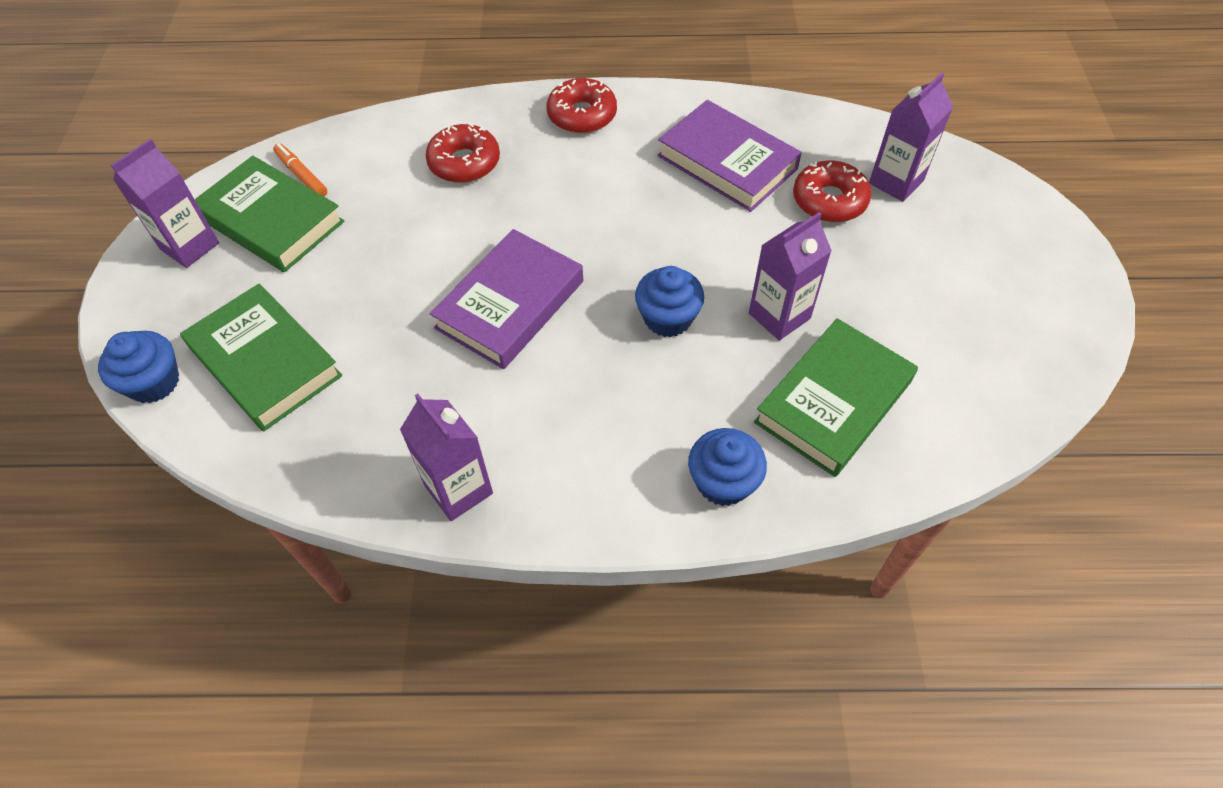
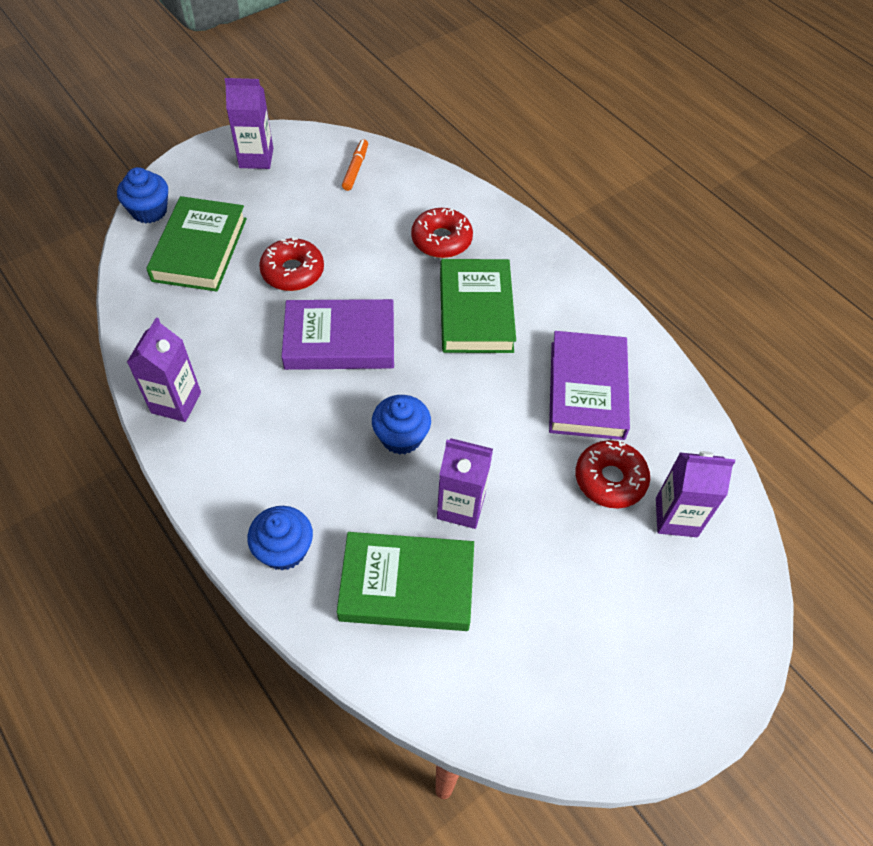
camera: 50 degrees right, 0 degrees up
green book [195,156,344,272] -> green book moved to [440,259,516,353]
red donut [546,78,617,134] -> red donut moved to [259,237,324,291]

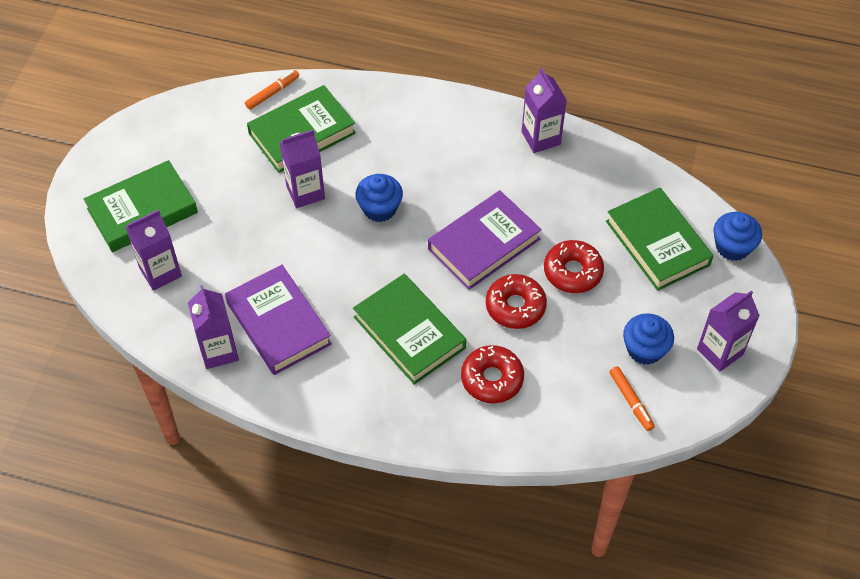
camera: 145 degrees right, 0 degrees up
blue cupcake [247,506,313,570] -> blue cupcake moved to [623,313,674,365]
red donut [575,440,650,508] -> red donut moved to [486,274,547,329]
none -> green book [84,160,198,252]
none -> purple carton [188,285,239,369]
none -> orange marker [245,70,299,110]

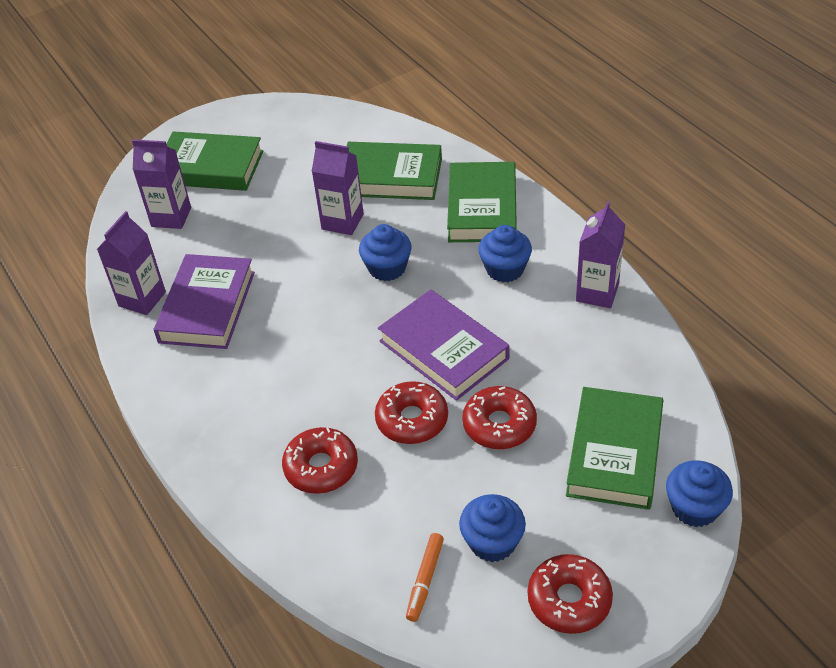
camera: 45 degrees right, 10 degrees down
orange marker [245,70,299,110] -> none
green book [353,274,466,385] -> green book moved to [447,162,517,242]
purple book [428,190,542,290] -> purple book turned 45 degrees clockwise [378,289,510,401]
purple carton [697,291,760,372] -> red donut [528,554,613,634]
none -> blue cupcake [478,225,532,282]

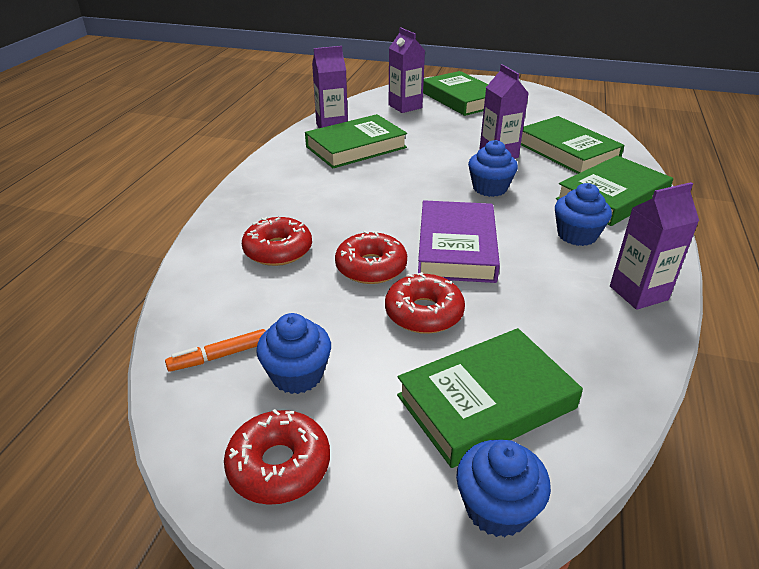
camera: 45 degrees right, 10 degrees down
purple book [154,254,255,349] -> green book [305,114,407,168]

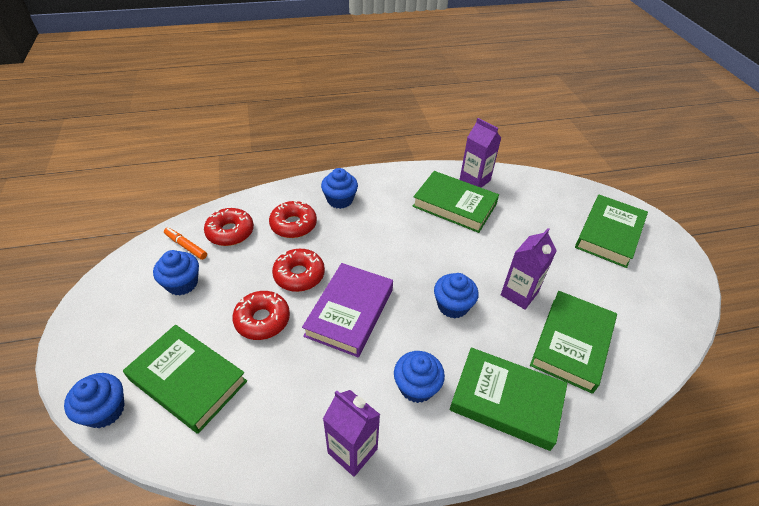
camera: 60 degrees right, 10 degrees up
red donut [224,409,330,505] -> red donut moved to [204,208,254,246]
purple carton [389,27,425,113] -> none
purple book [418,200,500,283] -> purple book turned 45 degrees counterclockwise [302,263,393,357]
none -> blue cupcake [321,168,358,209]

